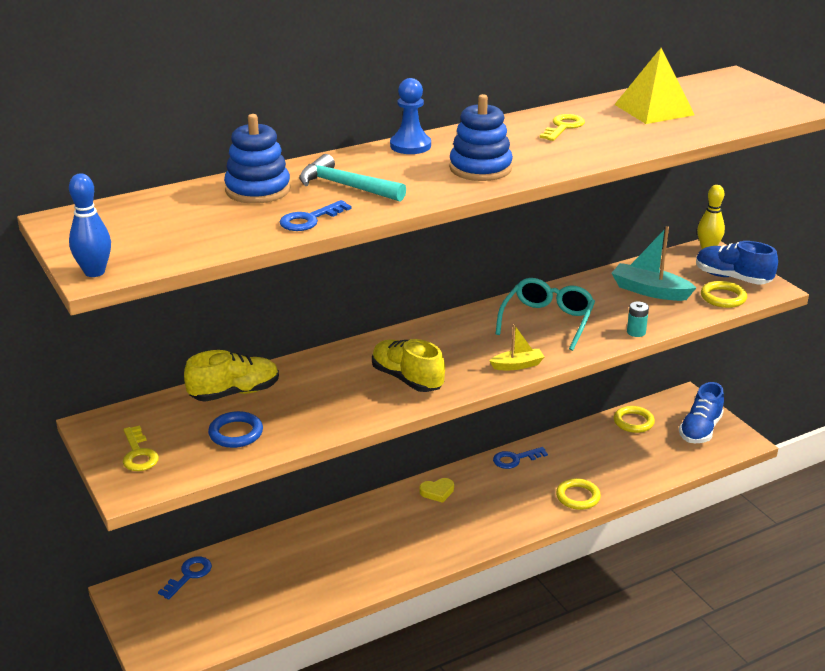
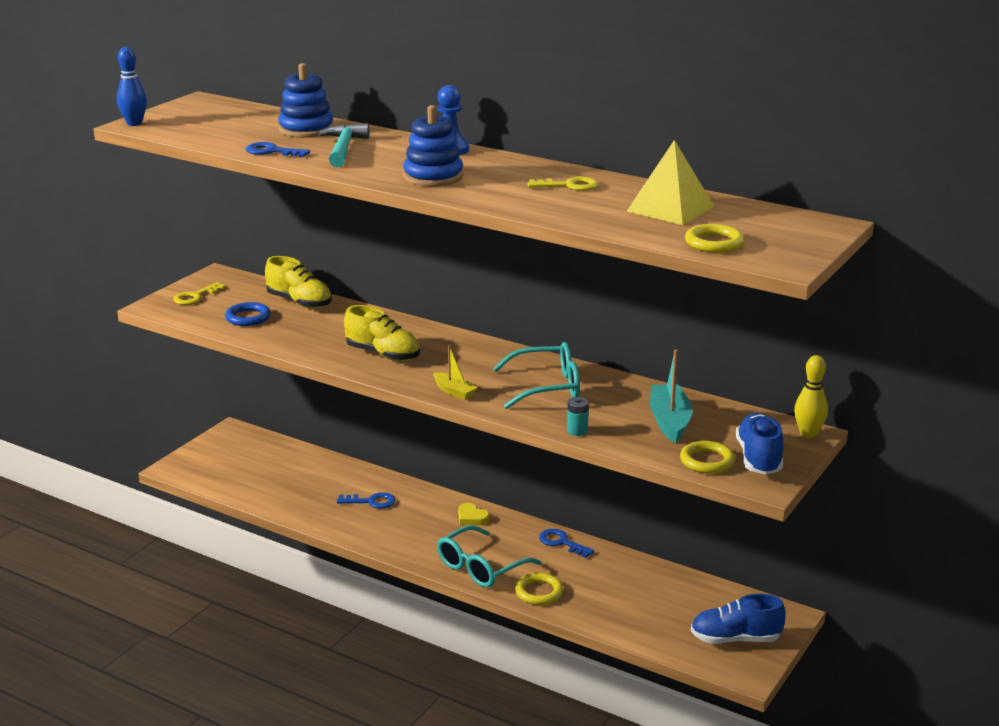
camera: 60 degrees right, 5 degrees down
blue key [158,556,212,600] -> blue key moved to [337,492,395,508]
yellow shoe [372,339,445,392] -> yellow shoe turned 105 degrees clockwise [344,305,420,361]
yellow ring [614,406,655,433] -> yellow ring moved to [685,224,744,253]
none -> turquoise glasses [437,525,541,588]

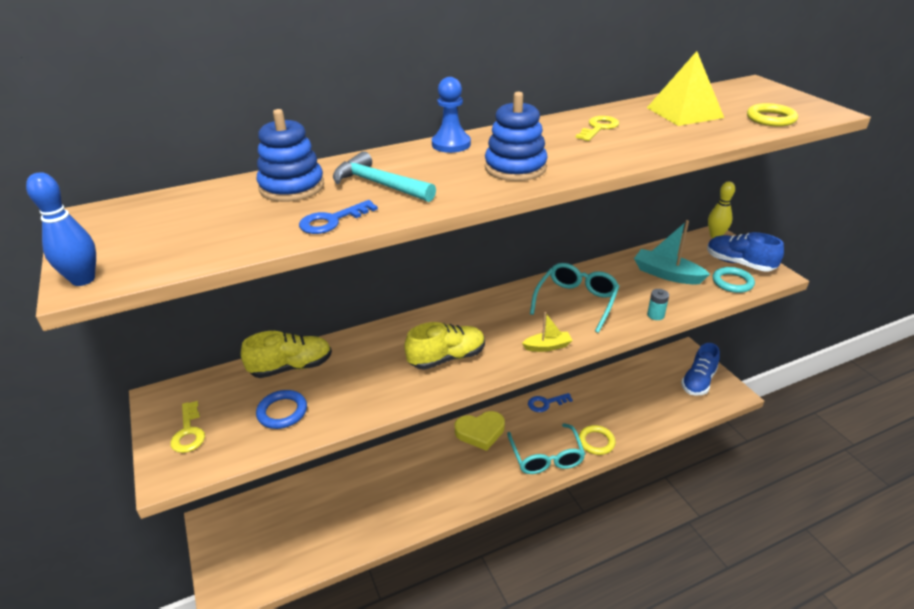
camera: 55 degrees left, 10 degrees up
blue key [337,492,395,508] -> none
yellow heart [458,503,489,525] -> yellow heart [455,411,505,451], size x1.76
yellow ring [680,441,735,474] -> turquoise ring [713,267,755,293]

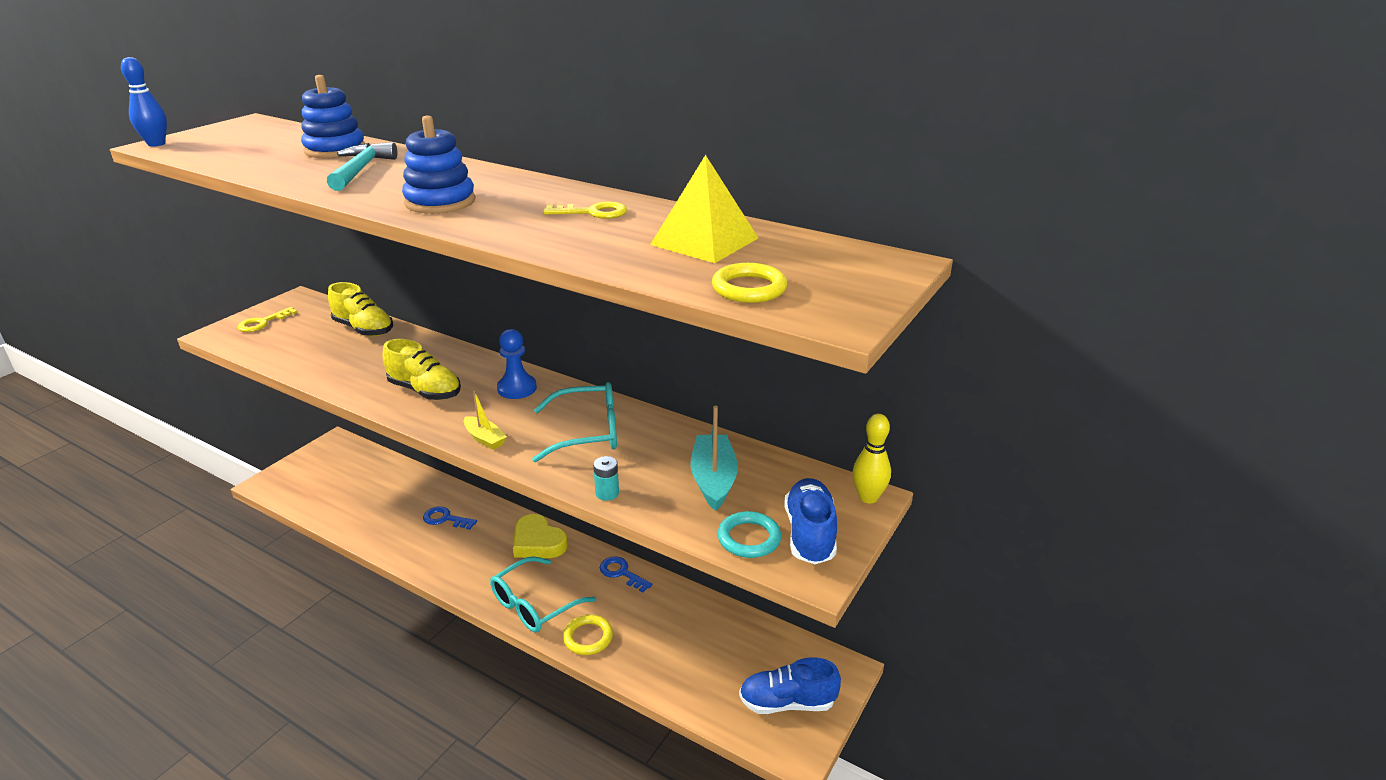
camera: 55 degrees right, 5 degrees down
blue ring [256,390,307,429] -> none
blue key [299,200,378,234] -> blue key moved to [423,506,477,530]
blue pawn [432,77,471,153] -> blue pawn moved to [497,329,537,399]

